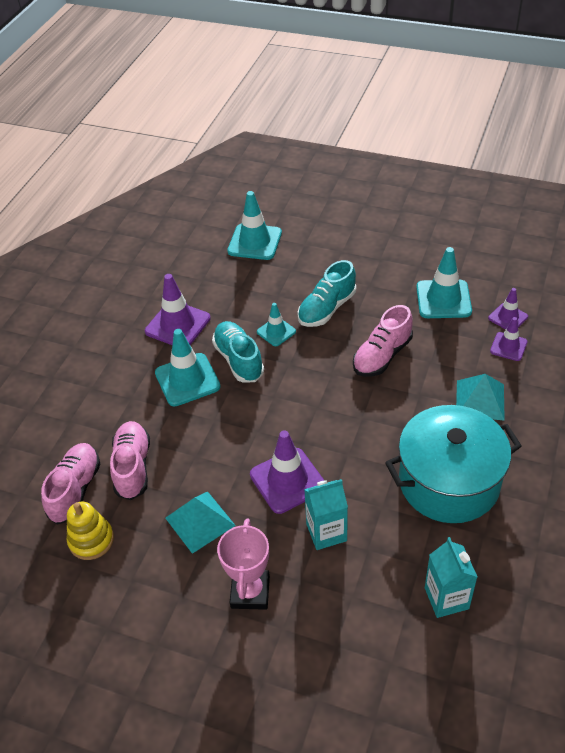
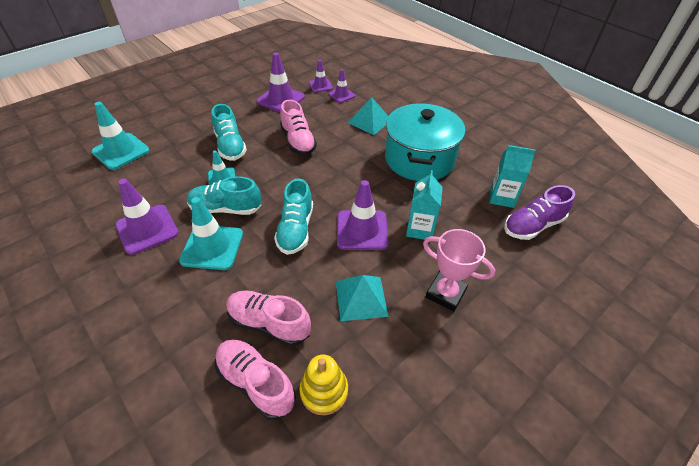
camera: 65 degrees left, 0 degrees up
turquoise traffic cone [416,247,472,318] -> purple traffic cone [257,53,305,112]
none -> turquoise shoe [274,179,313,255]
none -> purple shoe [504,185,575,240]

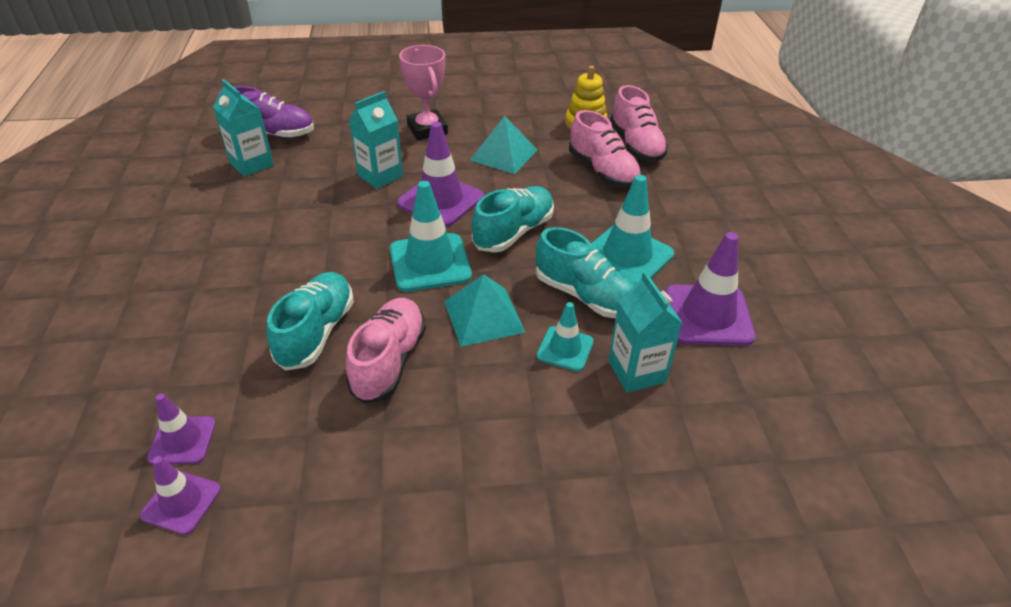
camera: 145 degrees left, 5 degrees down
turquoise traffic cone [91,102,149,170] -> turquoise traffic cone moved to [390,181,472,292]
turquoise shoe [211,104,247,161] -> turquoise shoe moved to [267,272,354,371]
purple traffic cone [257,53,305,112] -> none
turquoise pyramid [348,97,388,135] -> turquoise pyramid moved to [444,274,526,347]
turquoise pot [385,103,465,181] -> none
none -> turquoise carton [608,271,682,393]

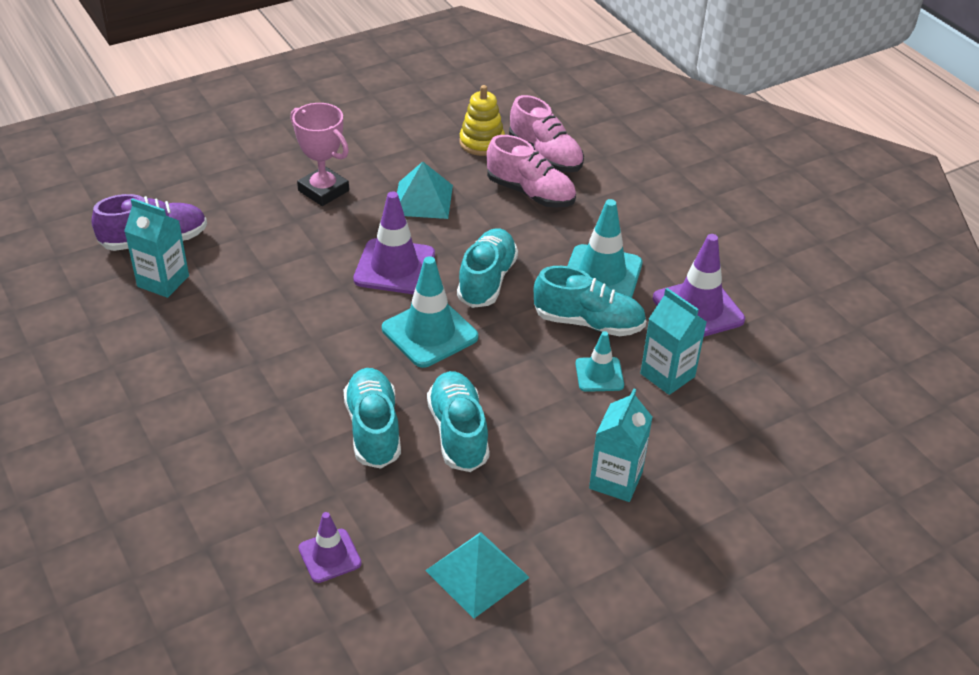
camera: 25 degrees left, 0 degrees up
purple traffic cone [140,456,221,535] -> none
pink shoe [346,298,426,404] -> turquoise shoe [427,371,490,472]
turquoise carton [349,91,403,189] -> turquoise carton moved to [589,388,653,502]
turquoise pyramid [444,274,526,347] -> turquoise pyramid moved to [425,532,530,619]

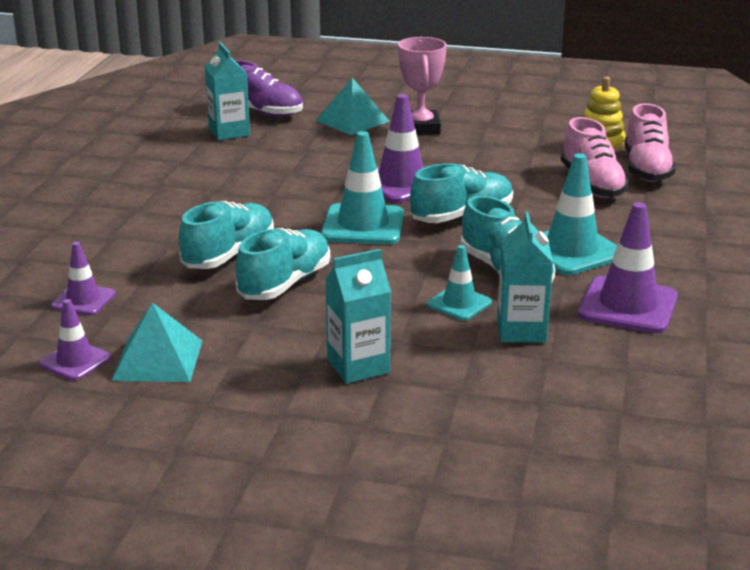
camera: 45 degrees right, 15 degrees down
turquoise pyramid [397,162,453,219] -> turquoise pyramid moved to [315,78,390,135]
none -> purple traffic cone [39,299,111,381]

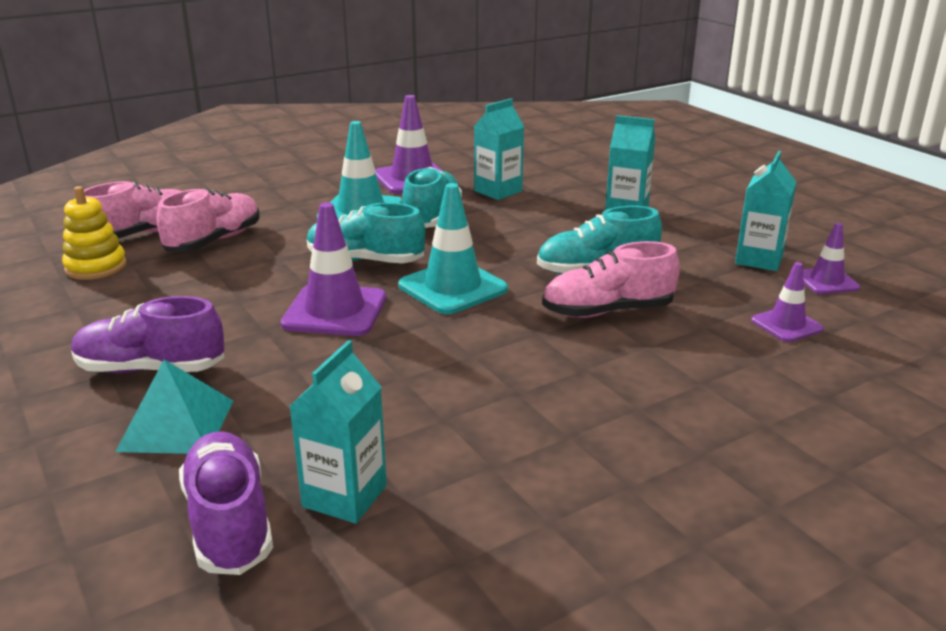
camera: 135 degrees left, 0 degrees up
turquoise pyramid [111,303,202,382] -> turquoise carton [735,151,797,271]
turquoise shoe [179,201,274,269] -> pink shoe [542,241,680,318]
pink trophy [398,37,447,135] -> purple shoe [71,296,225,373]
turquoise traffic cone [427,245,492,321] -> none

